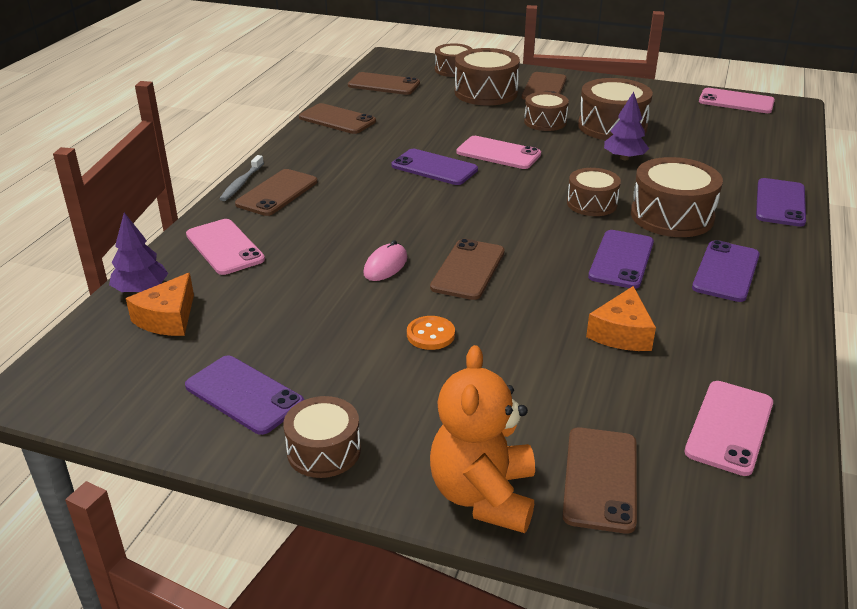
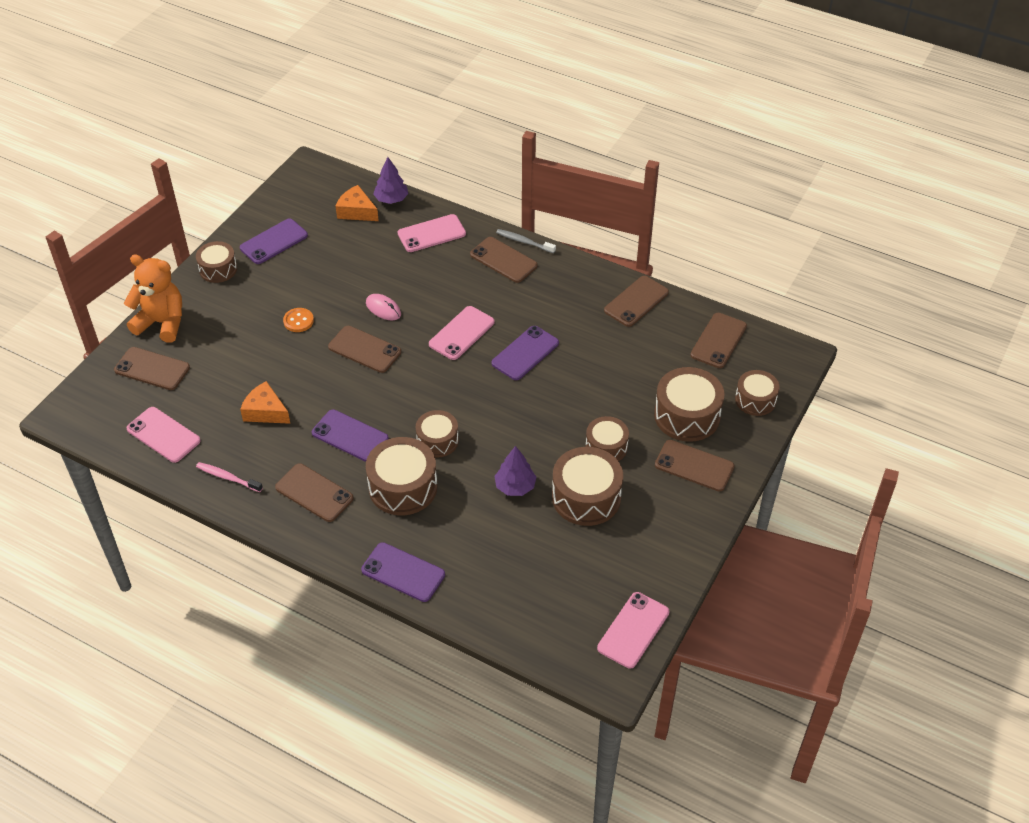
camera: 100 degrees right, 15 degrees up
pink phone [456,136,541,169] -> pink phone moved to [429,306,495,360]
purple phone [692,240,760,302] -> brown phone [275,463,353,522]
none -> pink toothbrush [196,462,263,492]

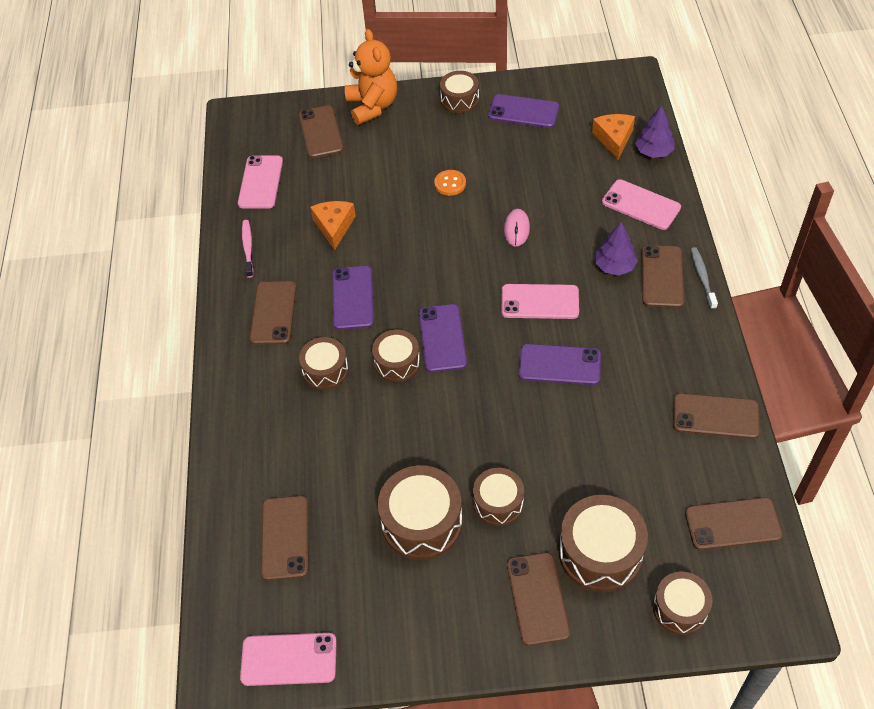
camera: 60 degrees right, 5 degrees up
brown phone [328,326,401,373] -> brown phone moved to [261,496,309,581]
purple phone [361,542,445,602] -> purple phone moved to [419,304,467,372]
brown drum [366,437,437,515] -> brown drum [299,337,348,390], size x0.63
purple tree [494,446,536,496] -> purple tree moved to [595,222,638,276]

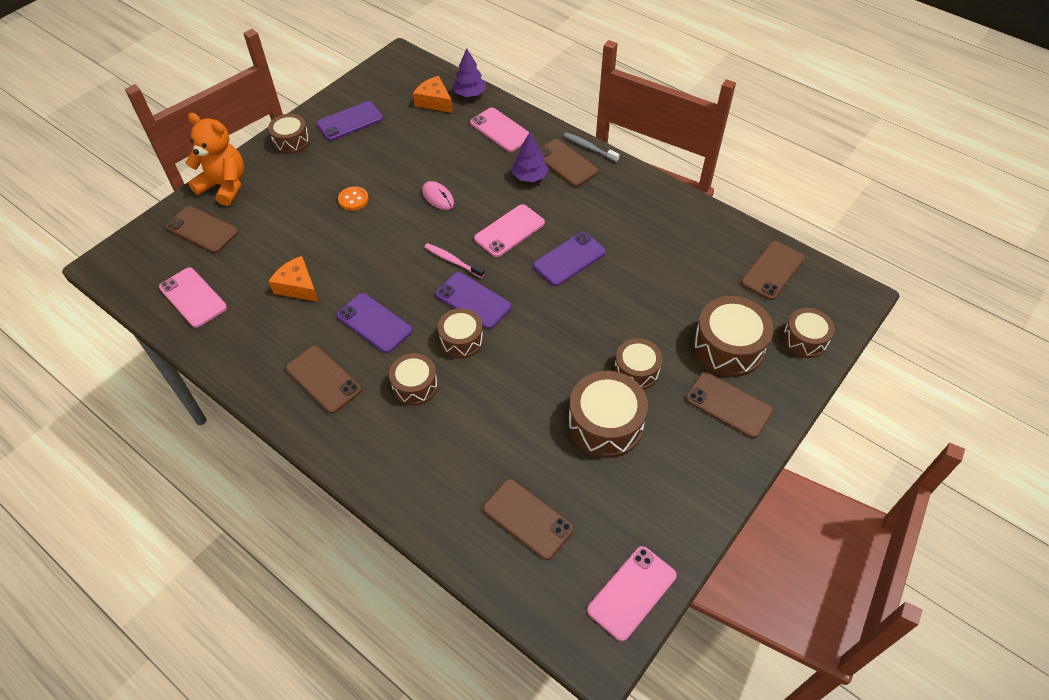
camera: 50 degrees left, 0 degrees up
pink toothbrush [242,220,254,278] -> pink toothbrush moved to [424,243,484,278]
pink phone [602,179,681,230] -> pink phone turned 60 degrees clockwise [470,108,529,152]
brown phone [673,393,760,439] -> none

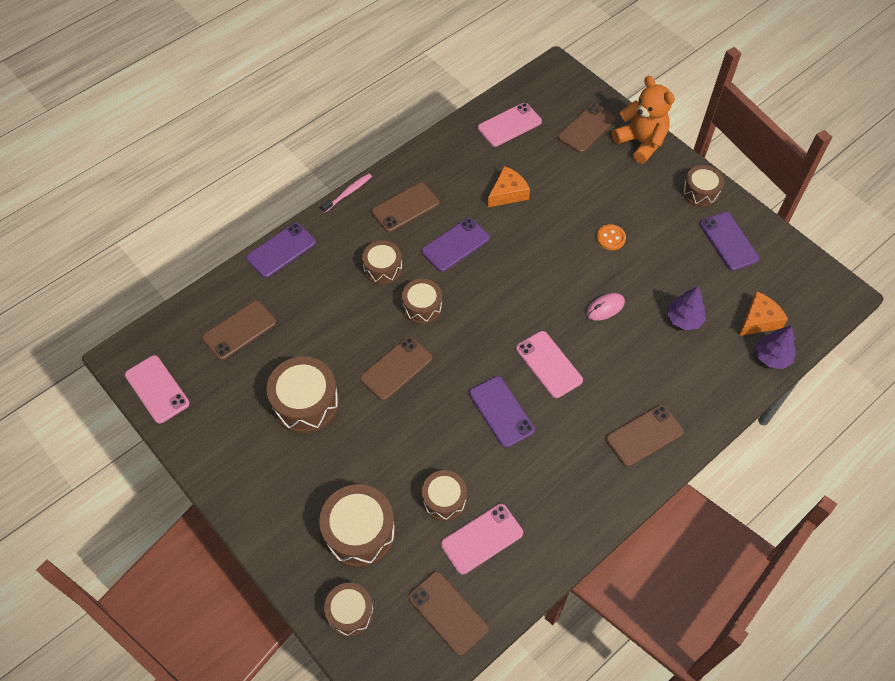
camera: 100 degrees right, 5 degrees up
orange teddy bear [185,113,244,206] -> orange teddy bear turned 75 degrees counterclockwise [612,76,675,164]
pink toothbrush [424,243,484,278] -> pink toothbrush moved to [321,173,372,213]
purple phone [435,272,512,329] -> purple phone moved to [246,223,316,278]
pink phone [470,108,529,152] -> pink phone moved to [441,504,523,575]
purple tree [512,132,549,182] -> purple tree moved to [667,286,706,330]
grey toothbrush [563,132,620,162] -> none
brown drum [614,338,662,389] -> brown drum moved to [422,470,467,521]
brown phone [685,372,773,439] -> brown phone moved to [360,336,433,401]

